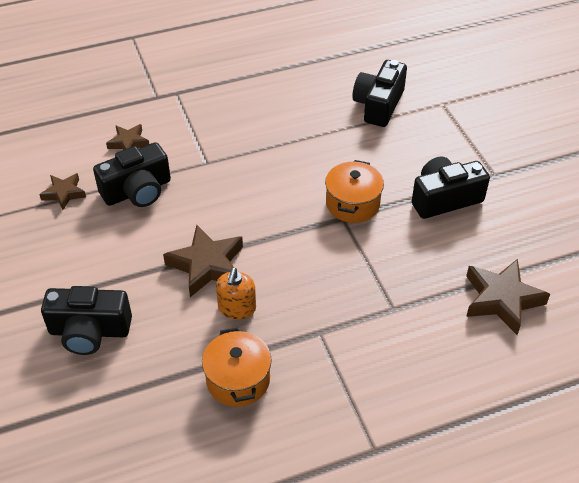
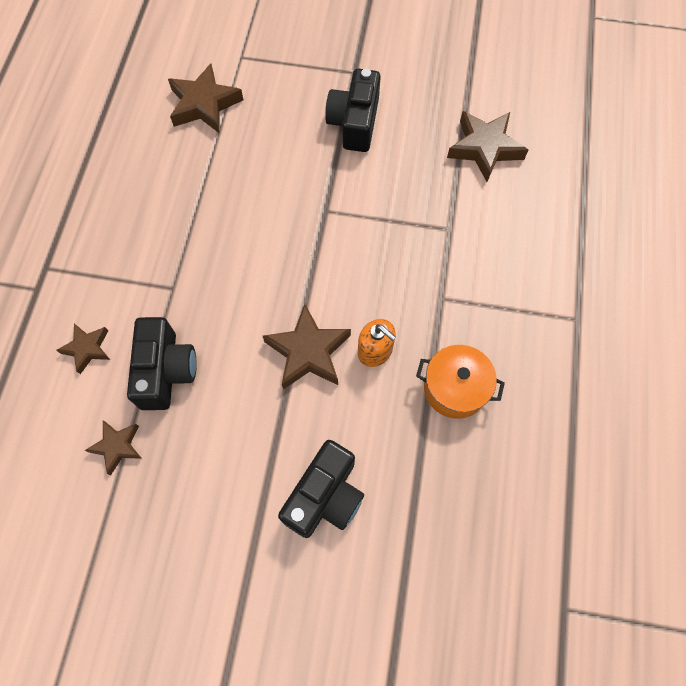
camera: 60 degrees left, 20 degrees up
orange pot [325,160,384,223] -> none
black camera [352,60,407,127] -> brown star [168,63,243,133]

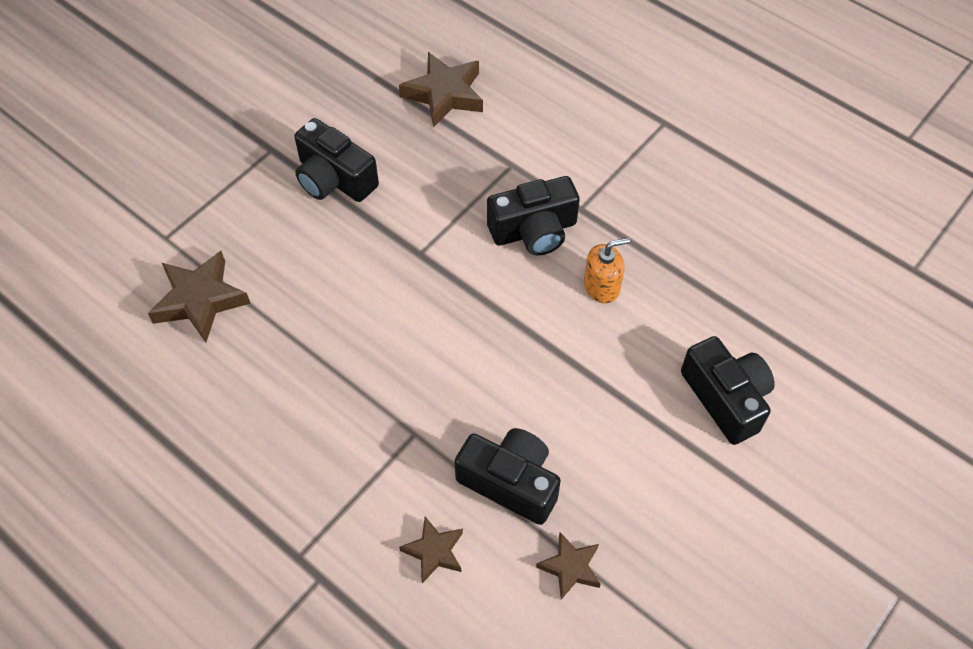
camera: 60 degrees left, 10 degrees down
brown star [263,304,351,390] -> none
orange pot [416,345,505,419] -> none
none -> black camera [487,176,580,255]

